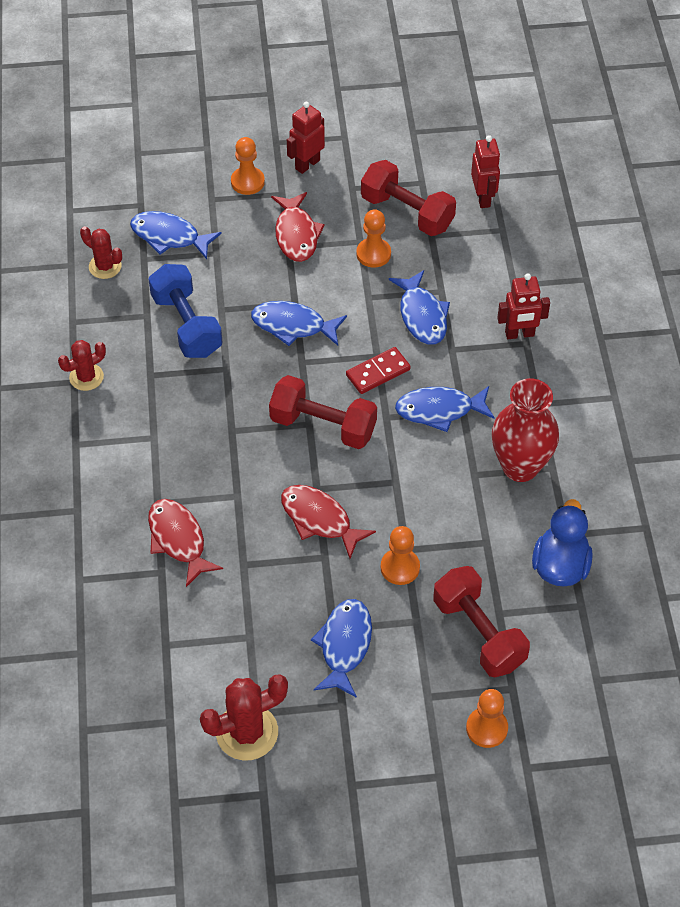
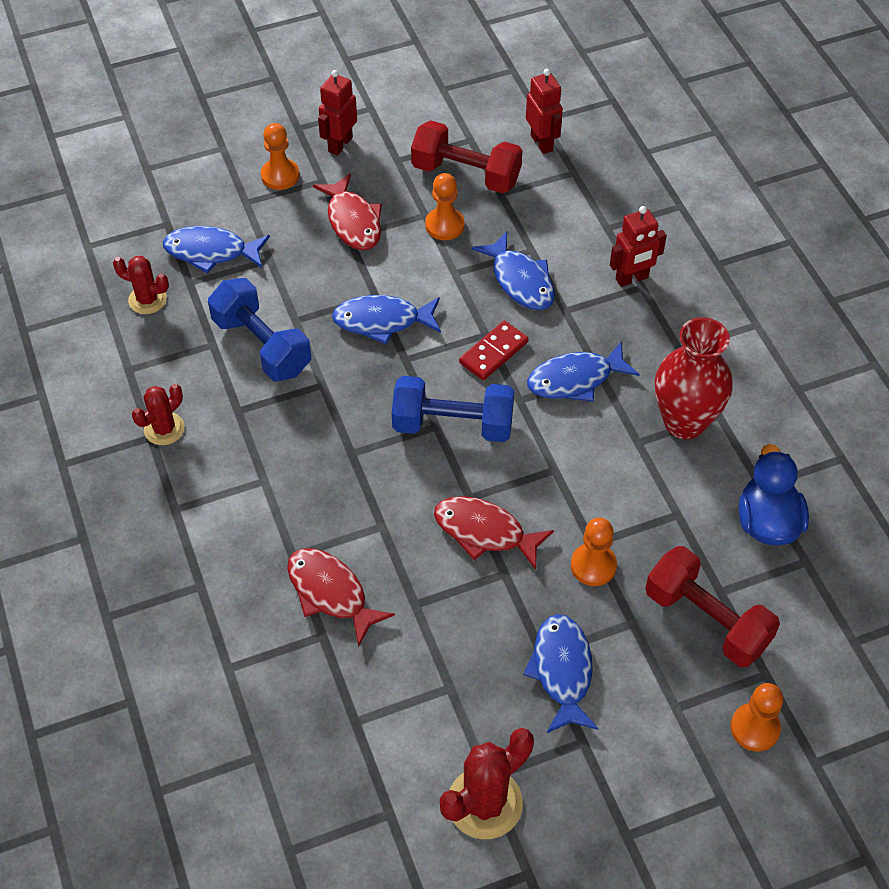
camera: 15 degrees left, 0 degrees up
red dumbbell [269,375,377,449] -> blue dumbbell [392,376,514,442]

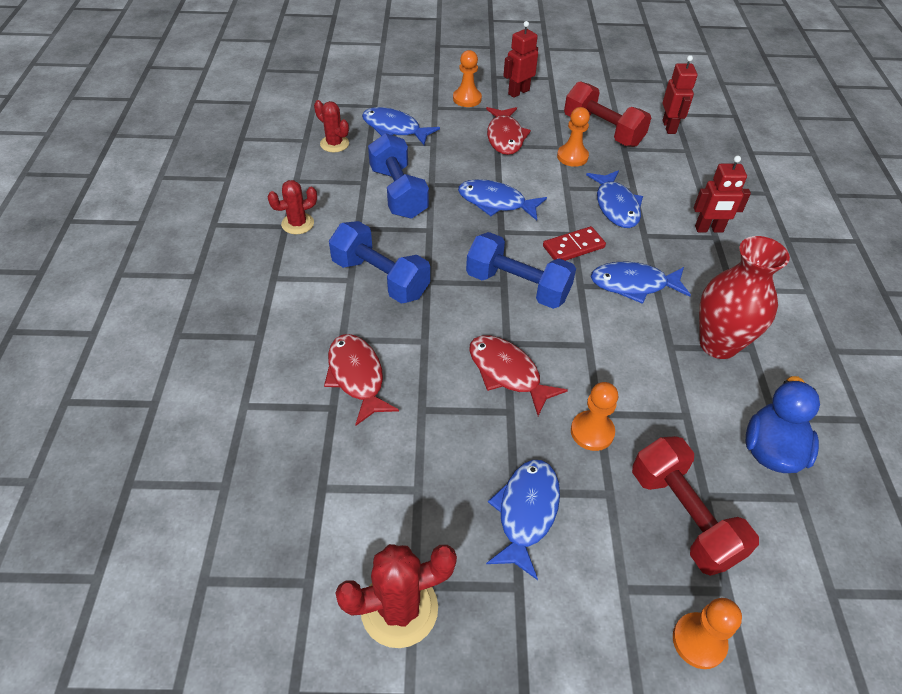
camera: 20 degrees right, 5 degrees down
none -> blue dumbbell [329,221,430,303]

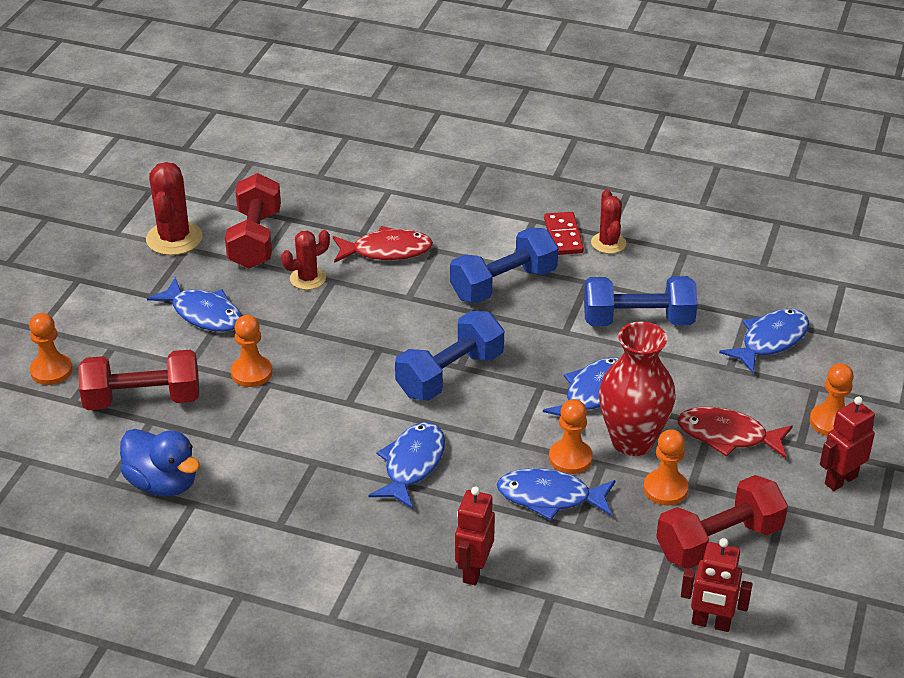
camera: 110 degrees right, 10 degrees down
red cactus [314,100,349,152] -> red cactus moved to [281,230,330,290]
red fish [469,335,568,416] -> none
red robot [503,21,538,98] -> red robot turned 105 degrees counterclockwise [820,397,875,491]
red domino [543,226,606,261] -> red domino moved to [544,212,584,255]
red vase [699,236,790,359] -> red vase moved to [599,322,676,456]
none -> red dumbbell [225,173,281,269]
none -> orange pawn [549,399,593,474]

